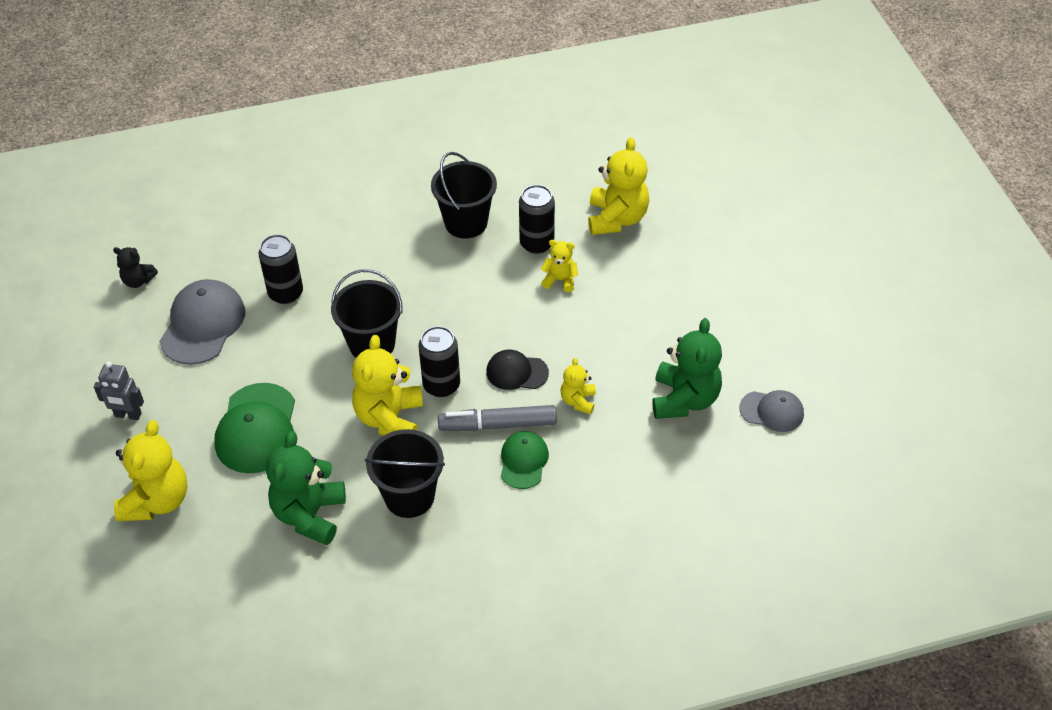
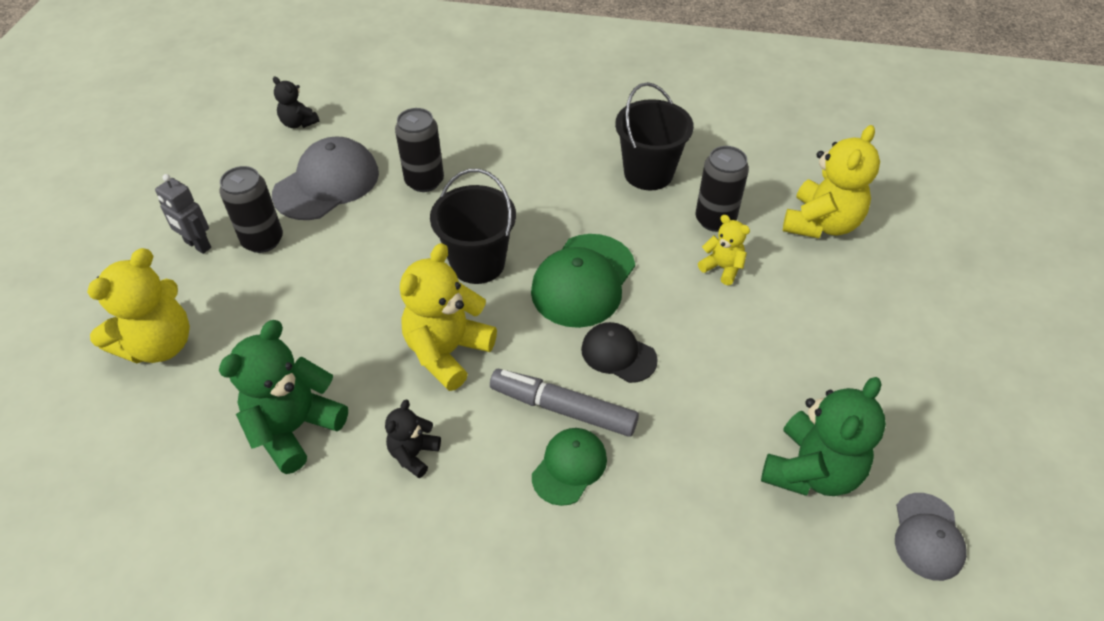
camera: 25 degrees right, 0 degrees up
green cap [214,383,295,473] -> green cap moved to [531,234,635,328]
black bucket [365,429,445,518] -> black teddy bear [385,400,441,478]
black can [419,326,460,397] -> black can moved to [219,166,283,253]
yellow teddy bear [561,358,596,414] -> none
grey cap [740,390,804,432] -> grey cap turned 60 degrees clockwise [895,493,967,581]

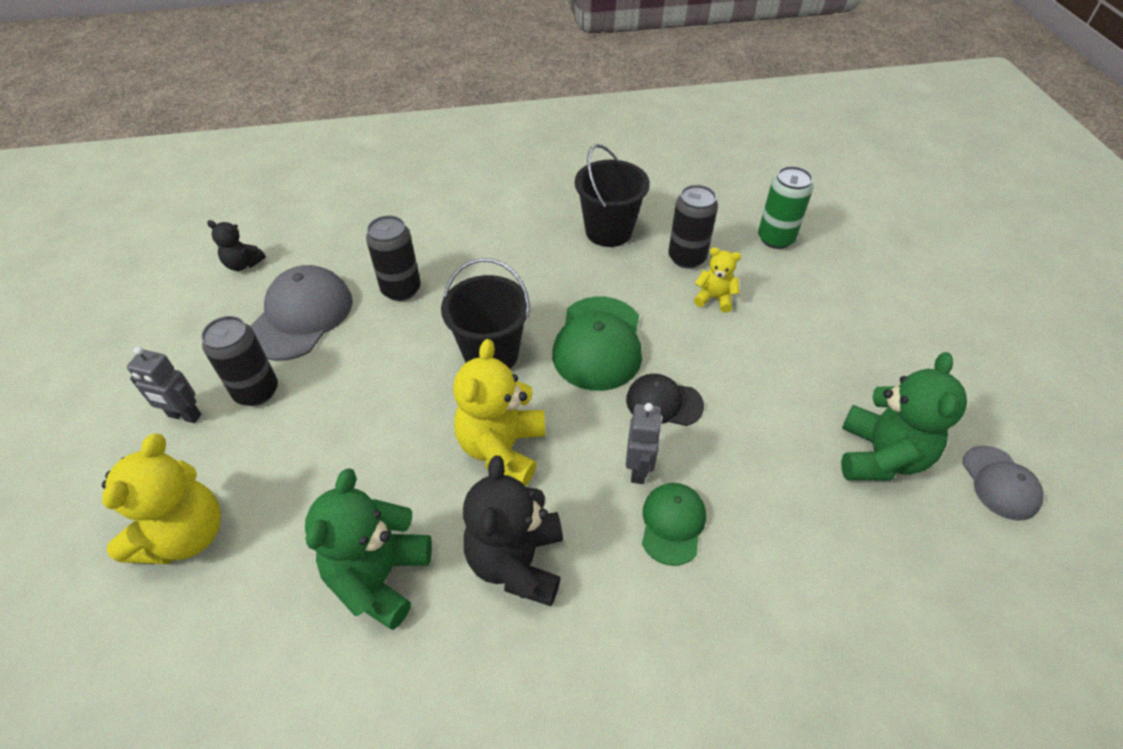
camera: 20 degrees left, 0 degrees up
black teddy bear [385,400,441,478] -> black teddy bear [463,455,563,606], size x1.89
grey marker [490,369,639,437] -> grey robot [626,403,662,484]
yellow teddy bear [783,125,880,238] -> green can [758,166,813,249]

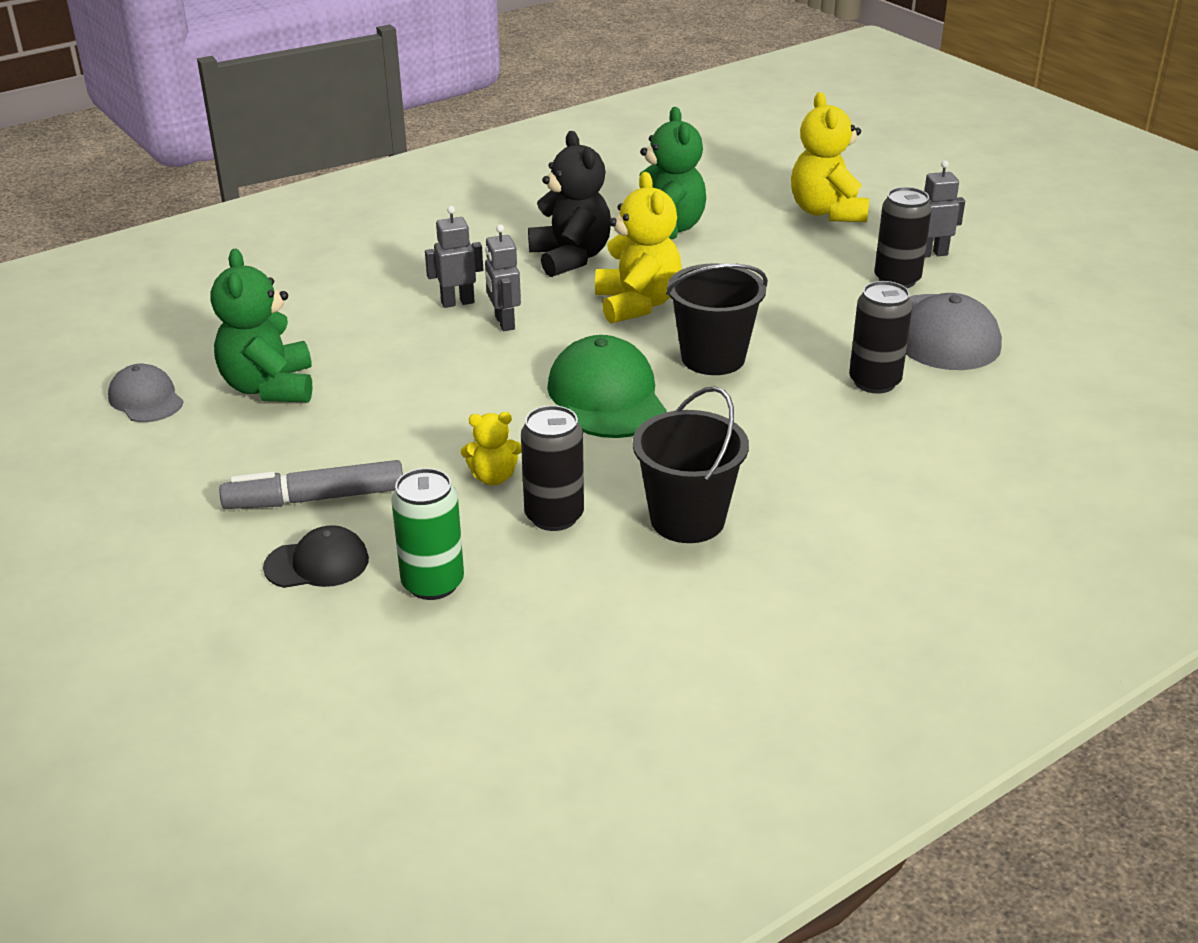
camera: 155 degrees right, 15 degrees down
black teddy bear [207,220,266,271] -> none
black cap [626,374,704,426] -> black cap moved to [263,525,369,588]
green cap [642,483,706,566] -> grey robot [425,206,483,308]
none -> grey marker [219,460,403,509]

